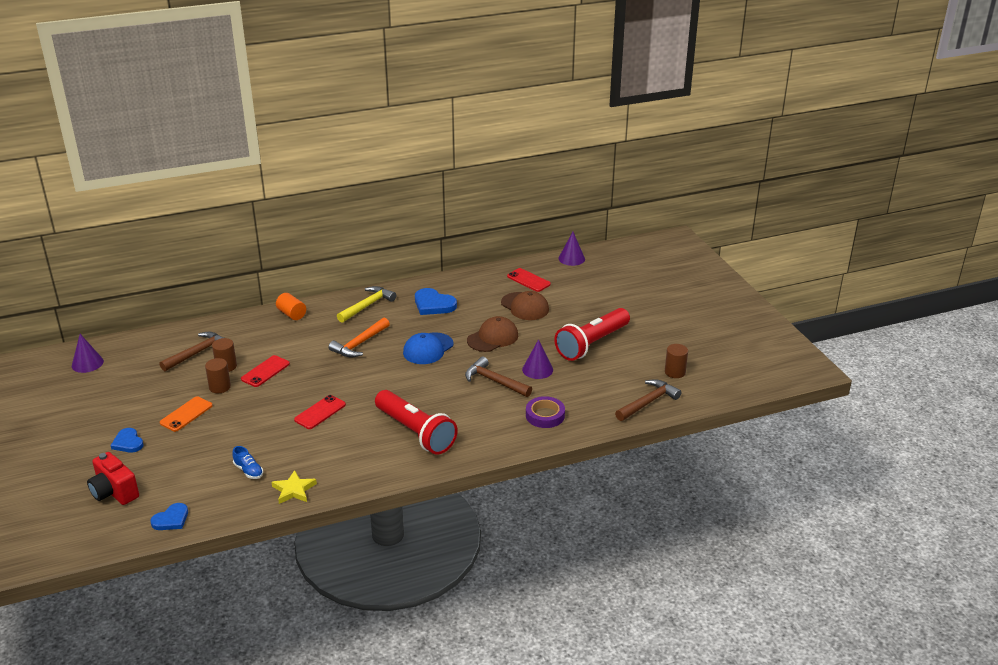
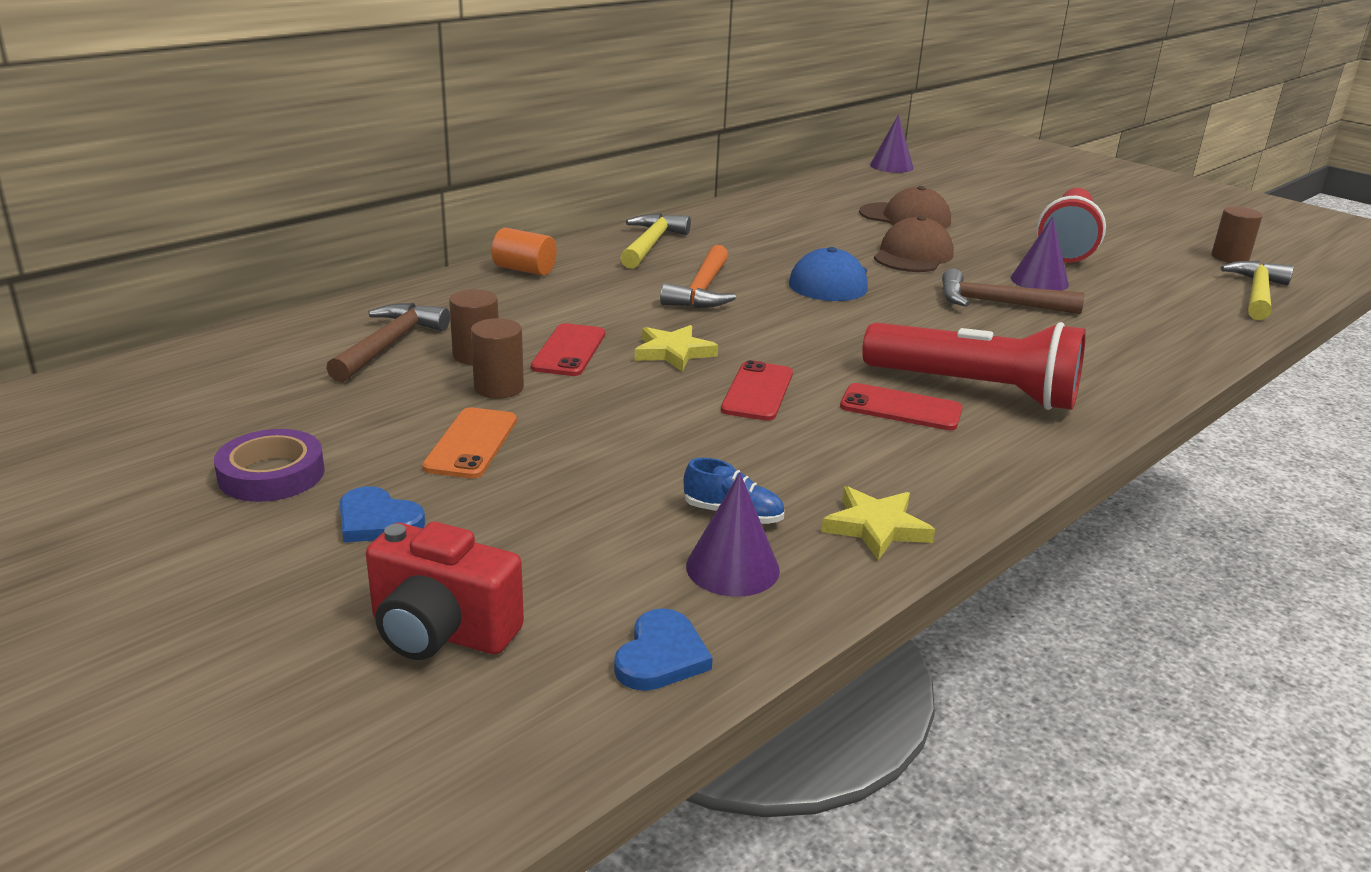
camera: 25 degrees left, 5 degrees down
purple cone [72,334,104,373] -> purple cone moved to [686,473,780,597]
blue heart [415,288,457,315] -> none
red phone [507,268,551,292] -> red phone moved to [840,383,963,430]
purple tape [526,396,565,428] -> purple tape moved to [214,429,325,502]
brown hammer [615,379,681,421] -> yellow hammer [1220,261,1294,320]
none -> yellow star [635,325,718,372]

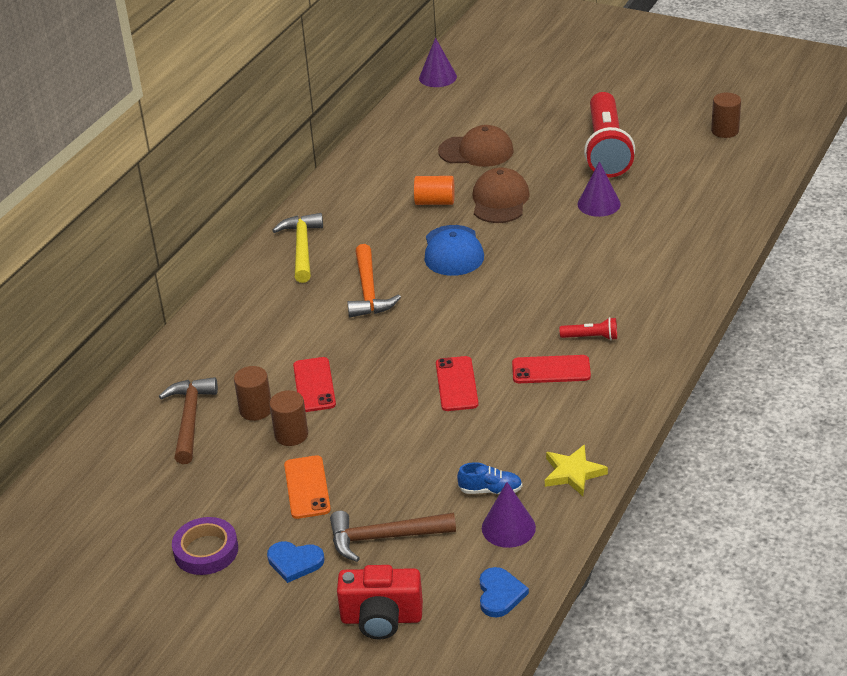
camera: 15 degrees left, 10 degrees up
orange cylinder [492,228,557,276] -> orange cylinder moved to [414,176,455,205]
yellow star [635,325,718,372] -> none
red flashlight [862,322,1086,410] -> red flashlight [559,317,617,340], size x0.40
brown hammer [942,269,1084,314] -> brown hammer moved to [330,511,456,562]
yellow hammer [1220,261,1294,320] -> none

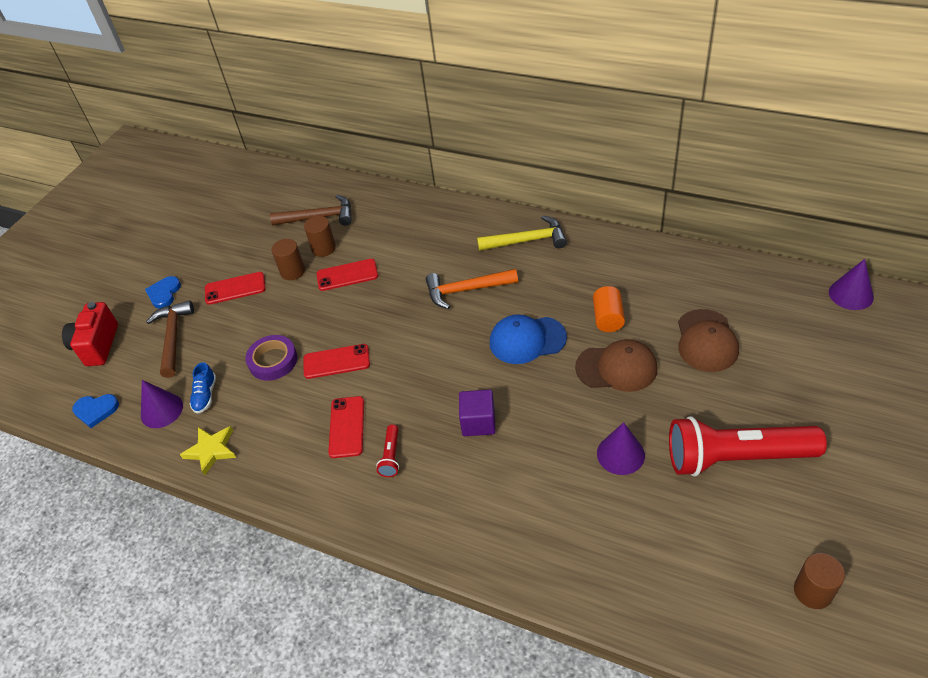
camera: 90 degrees right, 10 degrees up
purple tape [172,517,238,575] -> purple tape moved to [245,335,297,381]
orange phone [284,455,331,519] -> red phone [205,272,266,305]
none -> purple cube [459,389,496,436]

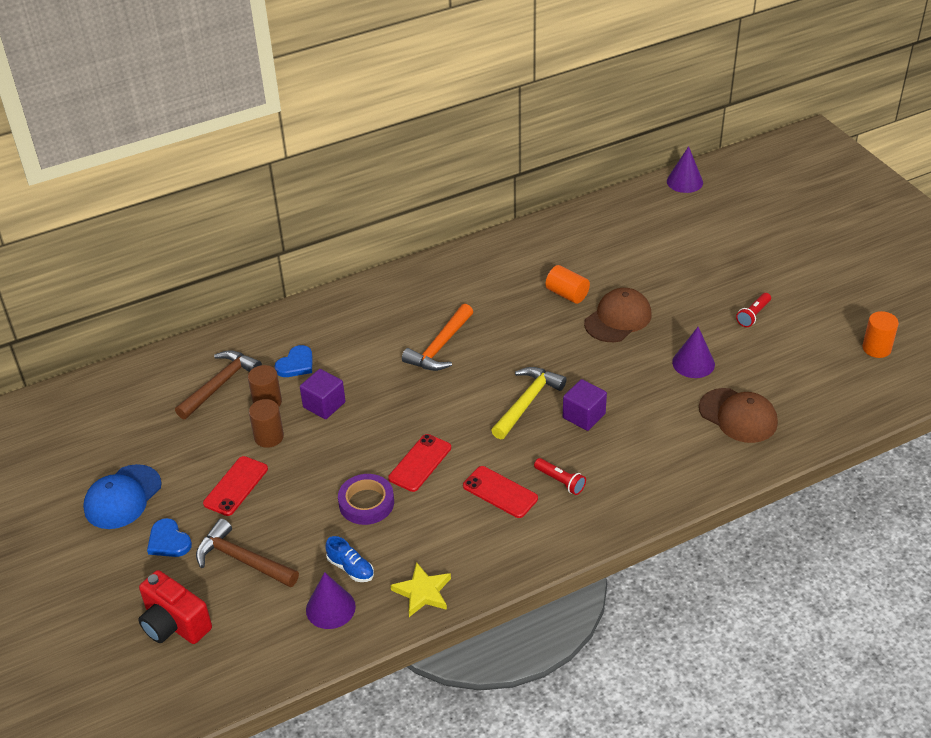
camera: 55 degrees left, 5 degrees down
blue heart [72,394,119,428] -> blue heart moved to [274,345,312,377]
red phone [317,259,378,291] -> purple cube [300,369,346,419]
yellow hammer [477,216,567,251] -> yellow hammer moved to [491,367,566,440]
blue cap [490,314,567,364] -> blue cap moved to [83,464,162,529]
red flashlight [669,416,827,476] -> red flashlight [736,293,771,327], size x0.40
brown cap [678,309,739,372] -> brown cap moved to [699,388,778,443]
brown cylinder [794,553,845,609] -> orange cylinder [862,311,899,358]

